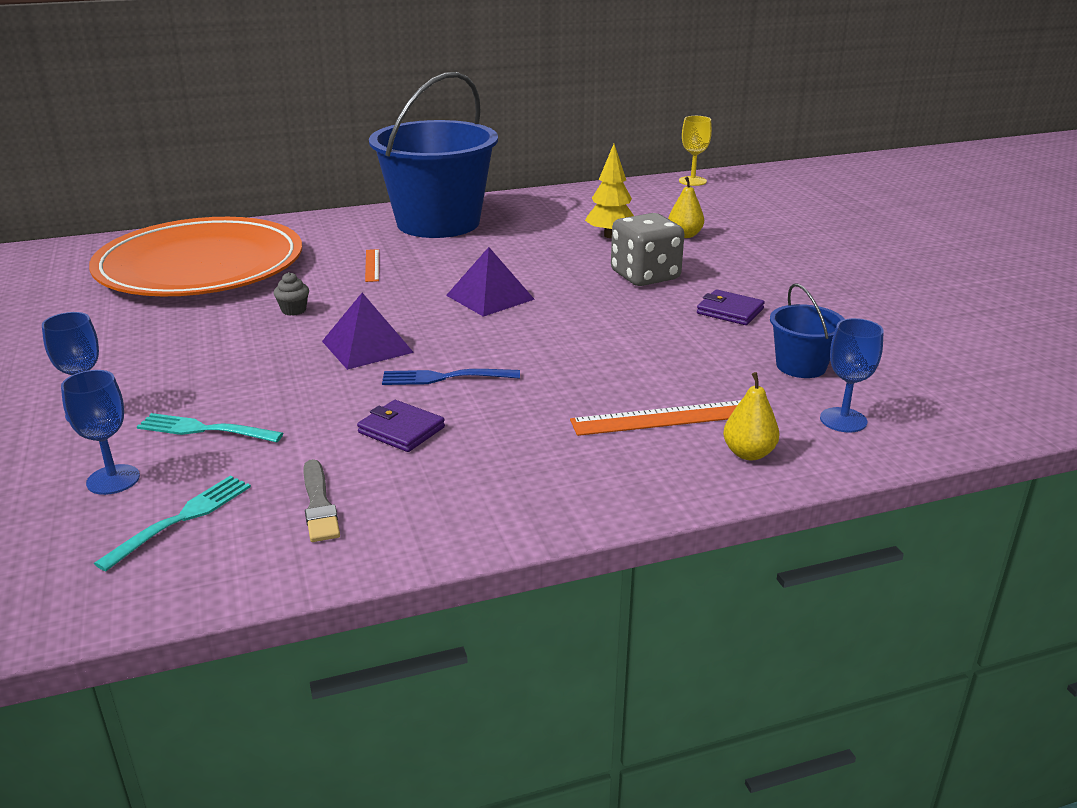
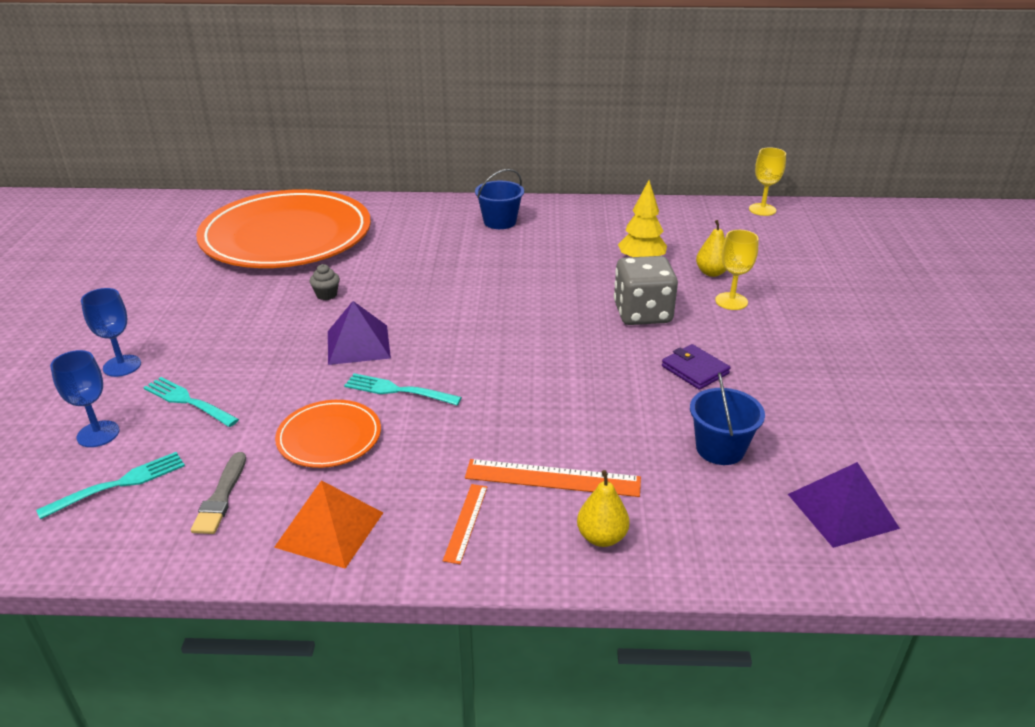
camera: 20 degrees right, 5 degrees up
purple wallet [357,400,445,452] -> orange plate [275,400,381,468]
orange ruler [365,249,379,282] -> orange ruler moved to [443,484,487,564]
blue bucket [369,72,498,238] -> blue bucket [475,169,524,229], size x0.44
blue fork [382,369,520,385] -> turquoise fork [344,373,462,405]
purple pyramid [446,247,535,317] -> purple pyramid moved to [788,462,900,548]
blue goblet [820,318,884,433] -> none
none -> orange pyramid [274,480,383,569]
none -> yellow goblet [715,230,759,310]

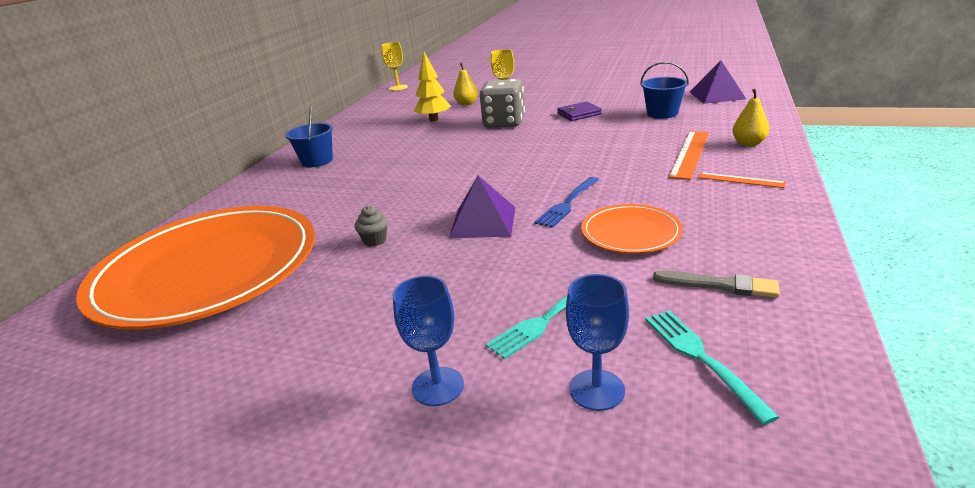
camera: 70 degrees left, 5 degrees down
orange pyramid [274,480,383,569] -> none
turquoise fork [344,373,462,405] -> blue fork [535,177,599,228]

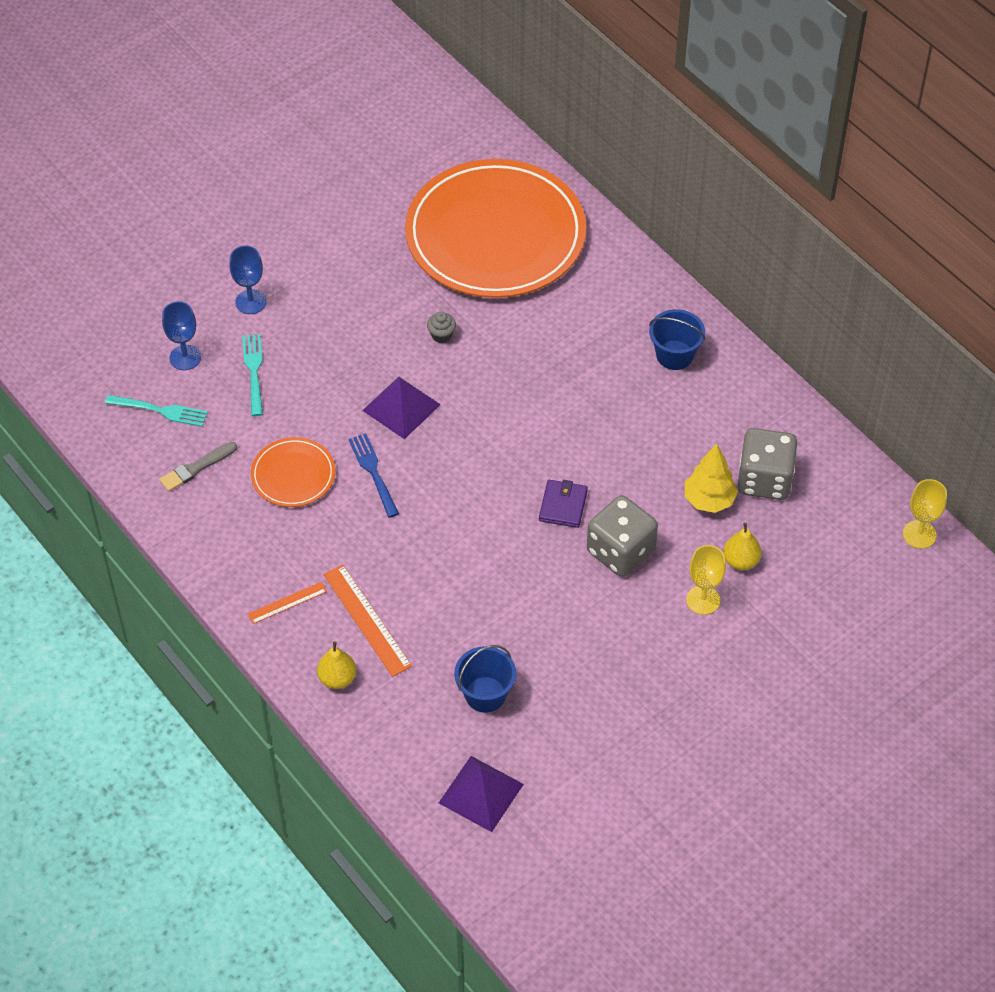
camera: 120 degrees right, 25 degrees up
purple wallet [557,101,602,121] -> purple wallet moved to [539,480,588,528]
none -> grey dice [737,428,798,500]

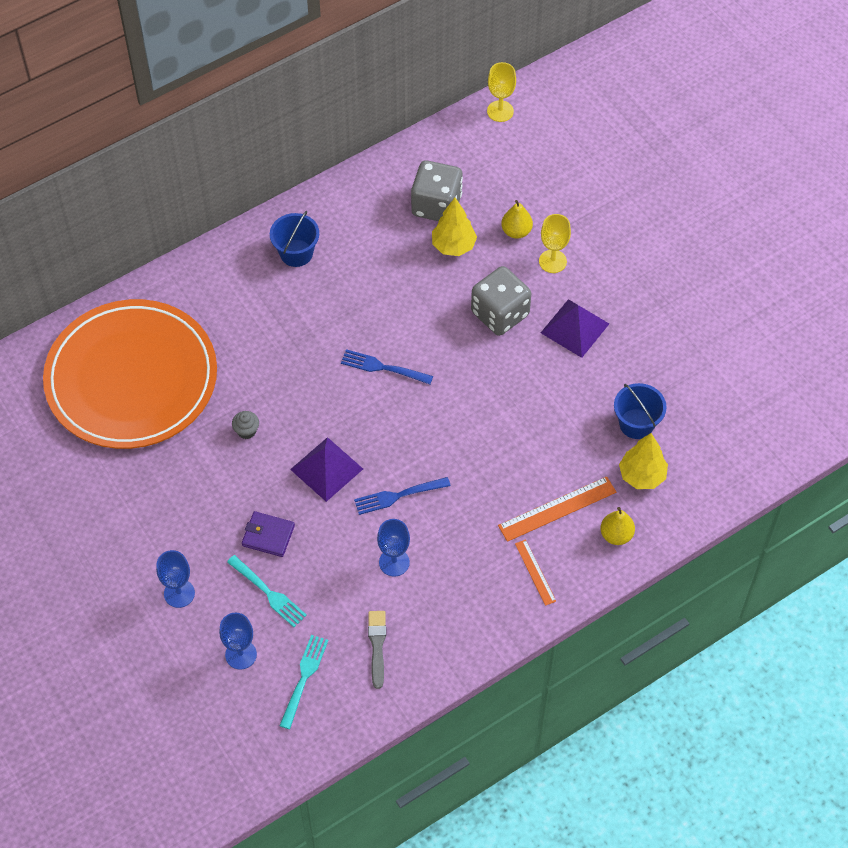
camera: 85 degrees left, 5 degrees up
grey brush [159,442,237,492] -> grey brush turned 150 degrees counterclockwise [368,611,386,689]
turquoise fork [242,334,263,416] -> turquoise fork turned 135 degrees counterclockwise [227,555,307,627]
orange plate [251,437,335,507] -> blue goblet [377,519,410,577]
purple pyramid [439,756,524,832] -> purple pyramid moved to [541,299,609,358]
purple wallet [539,480,588,528] -> purple wallet moved to [242,511,295,557]
none -> blue fork [341,349,433,384]
none -> yellow tree [619,433,668,489]

